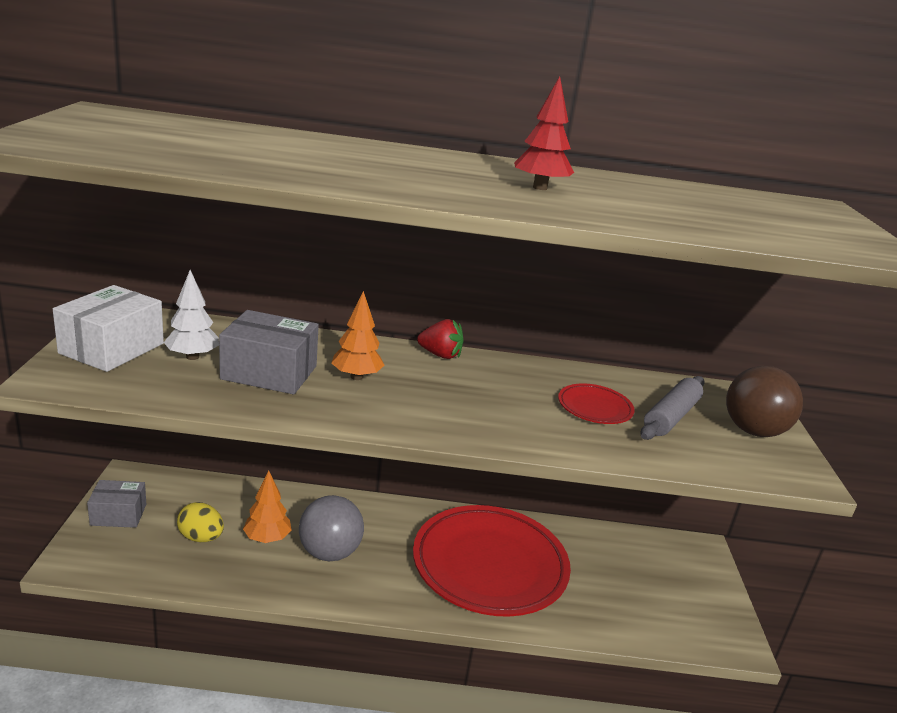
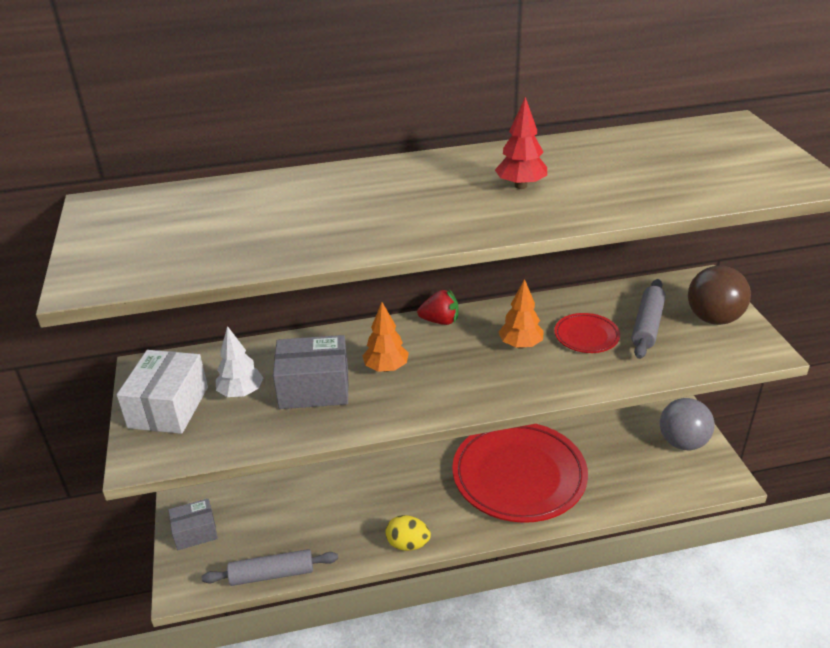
camera: 10 degrees left, 10 degrees up
yellow egg [177,502,224,542] -> yellow egg moved to [386,515,431,551]
orange tree [243,471,292,543] -> orange tree moved to [499,279,544,349]
grey ball [299,495,364,561] -> grey ball moved to [660,398,715,450]
none -> grey rolling pin [201,549,338,586]

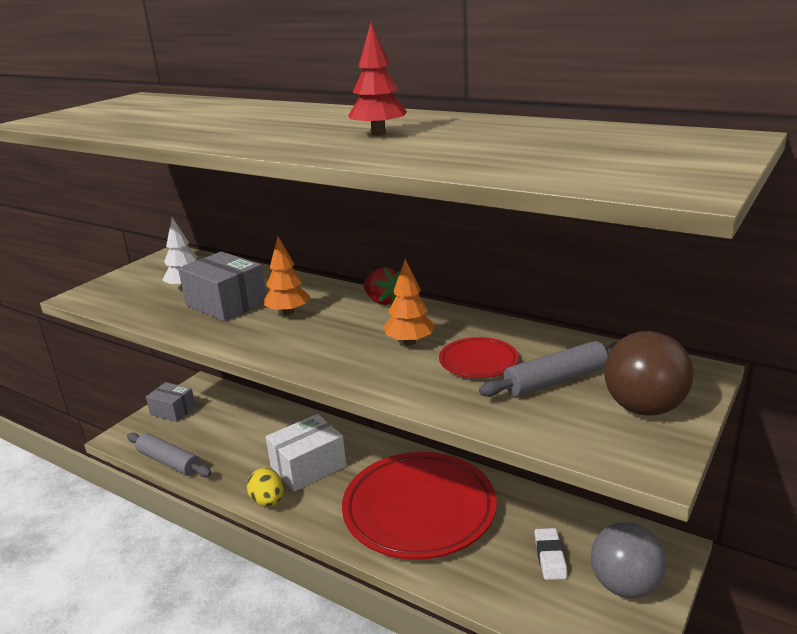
camera: 45 degrees right, 10 degrees down
white box [117,350,208,434] -> white box moved to [266,414,346,492]
none -> white eraser [535,528,568,580]

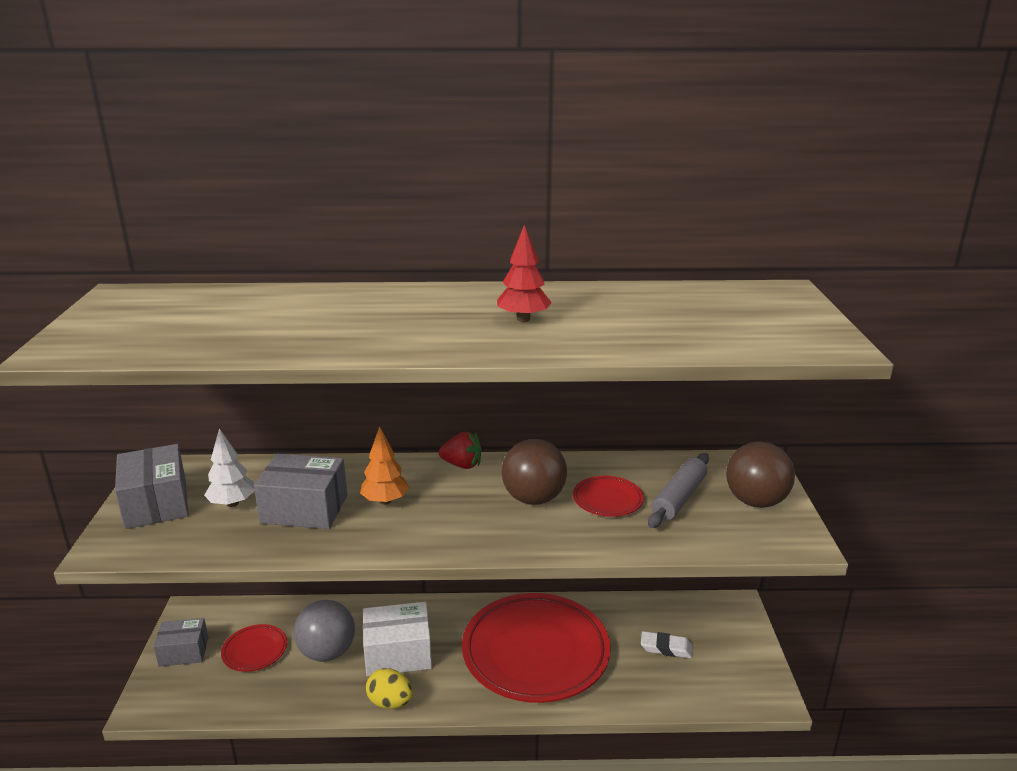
camera: 35 degrees left, 0 degrees up
grey rolling pin [127,433,212,477] -> none
white box [266,414,346,492] -> white box turned 60 degrees clockwise [363,602,432,676]
orange tree [384,259,435,346] -> brown ball [502,439,567,505]
white eraser [535,528,568,580] -> white eraser turned 45 degrees counterclockwise [641,631,692,658]
grey ball [591,522,667,598] -> grey ball moved to [294,600,355,662]
none -> grey box [115,444,189,529]
none -> red plate [221,624,287,672]

